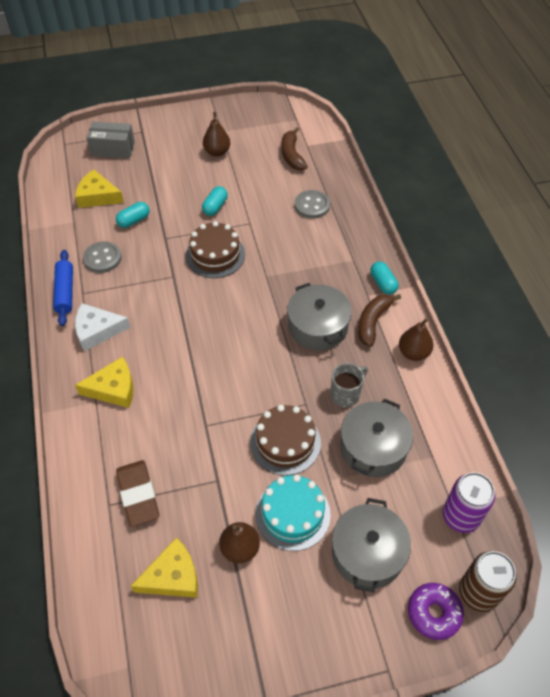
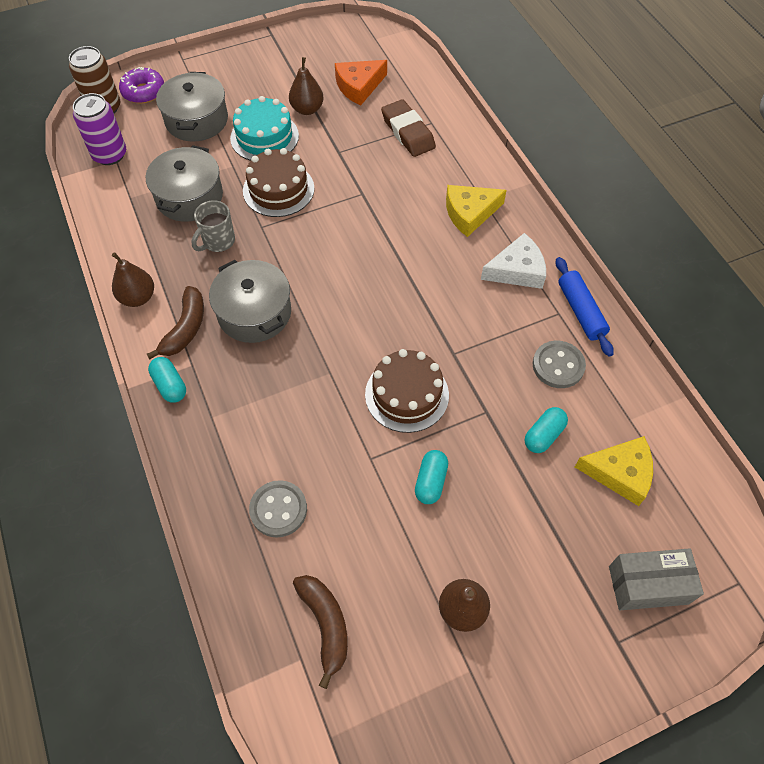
camera: 170 degrees right, 5 degrees up
yellow cheese [131,537,198,598] -> orange cheese [335,60,387,106]

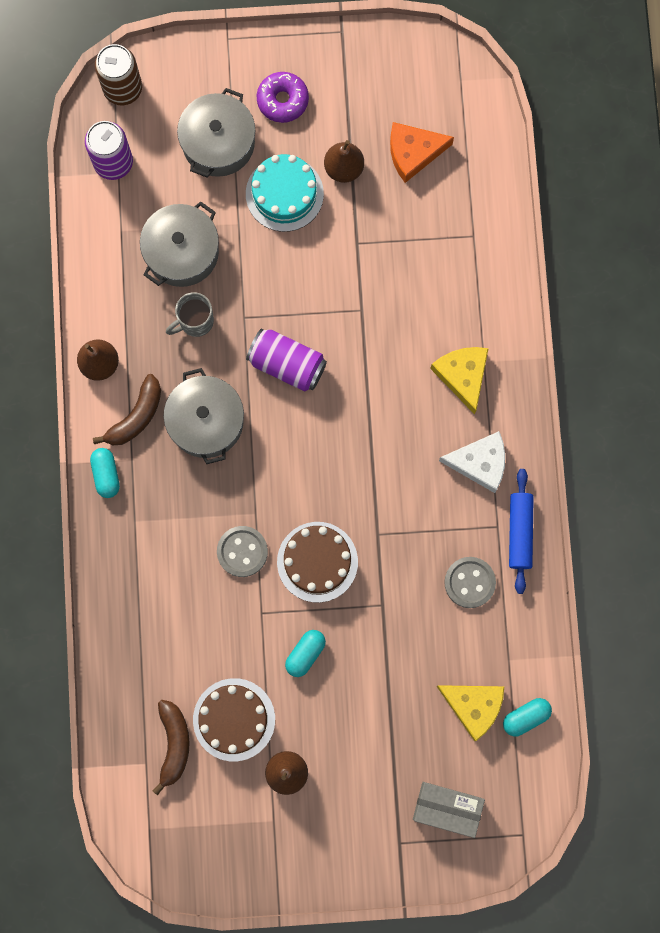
camera: 20 degrees right, 20 degrees up
purple donut [119,67,164,104] -> purple donut moved to [257,72,309,123]
brown cake [243,148,315,217] -> brown cake moved to [193,678,275,761]
grey button [249,480,307,538] -> grey button moved to [217,526,268,577]
brown eraser [381,99,436,157] -> none
yellow cheese [446,185,507,237] -> yellow cheese turned 75 degrees clockwise [430,347,489,415]
turquoise capsule [524,407,568,453] -> turquoise capsule moved to [503,698,552,737]
none -> purple can [246,329,327,391]

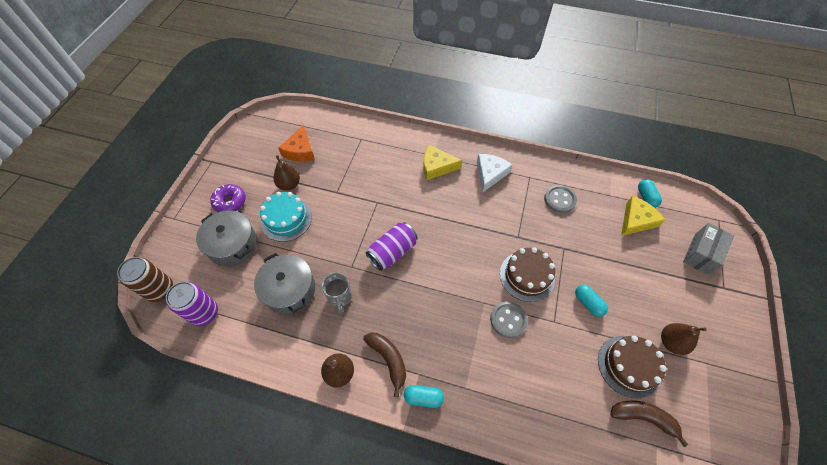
camera: 70 degrees left, 20 degrees down
grey pot [164,368,244,464] -> none
blue rolling pin [509,469,534,594] -> none

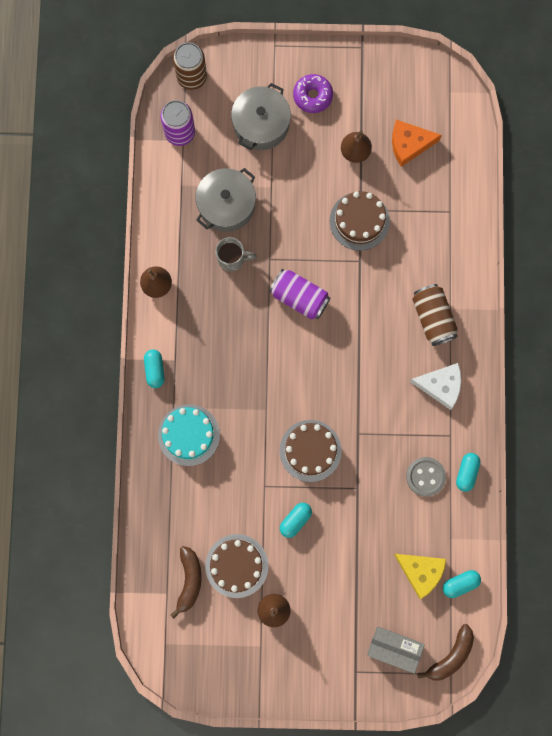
camera: 75 degrees right, 20 degrees up
turquoise cake [260,192,312,242] -> turquoise cake moved to [158,404,220,466]
grey mug [322,272,352,314] -> grey mug turned 150 degrees counterclockwise [216,237,256,272]
brown banana [363,333,406,397] -> brown banana moved to [417,624,474,680]
yellow cheese [423,145,463,180] -> brown can [412,284,458,346]
grey button [490,301,528,338] -> none
none -> brown cake [330,191,390,251]
none -> turquoise capsule [456,453,481,492]

